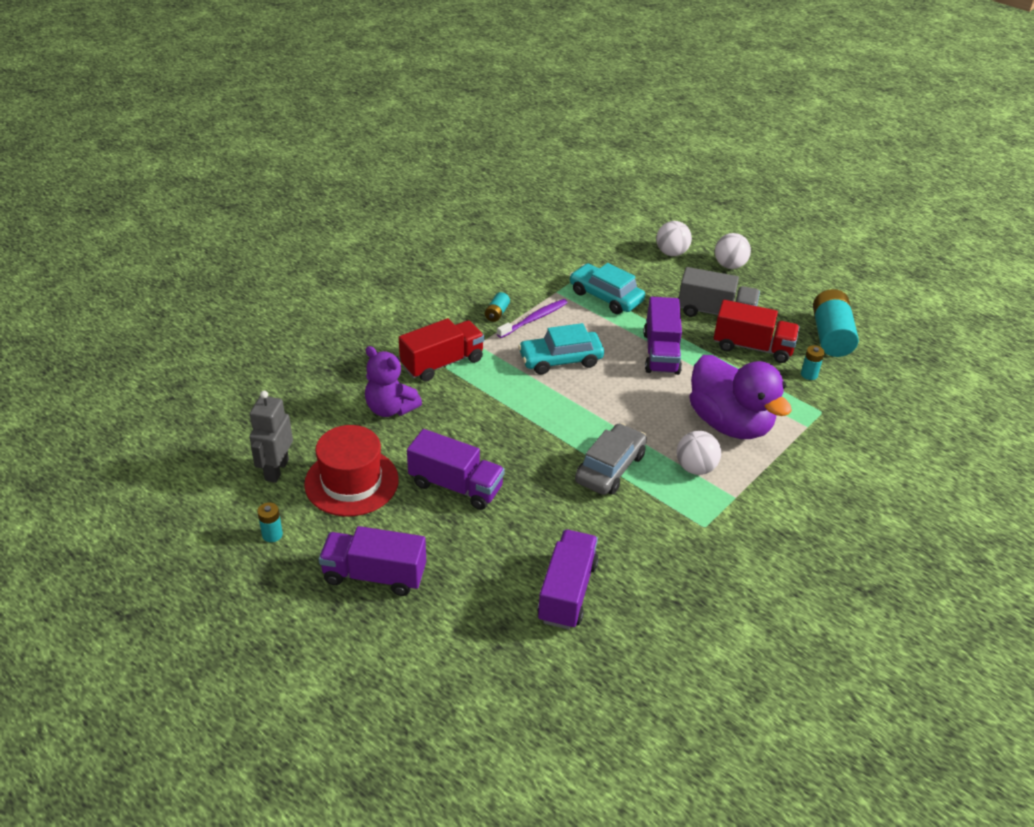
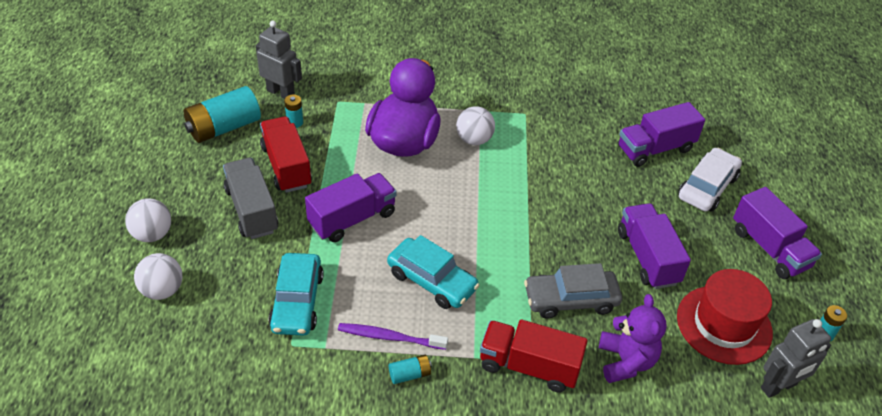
camera: 130 degrees left, 5 degrees up
grey car [575,423,647,495] -> grey car moved to [524,263,622,319]
none -> grey robot [256,21,302,99]
none -> white car [678,148,742,212]

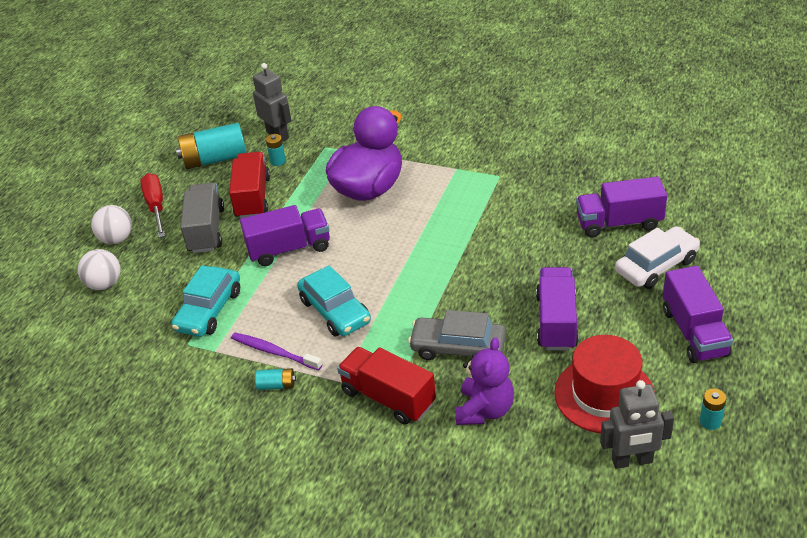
camera: 25 degrees right, 5 degrees down
white ball [456,106,495,145] -> none
none -> red screwdriver [141,173,165,238]

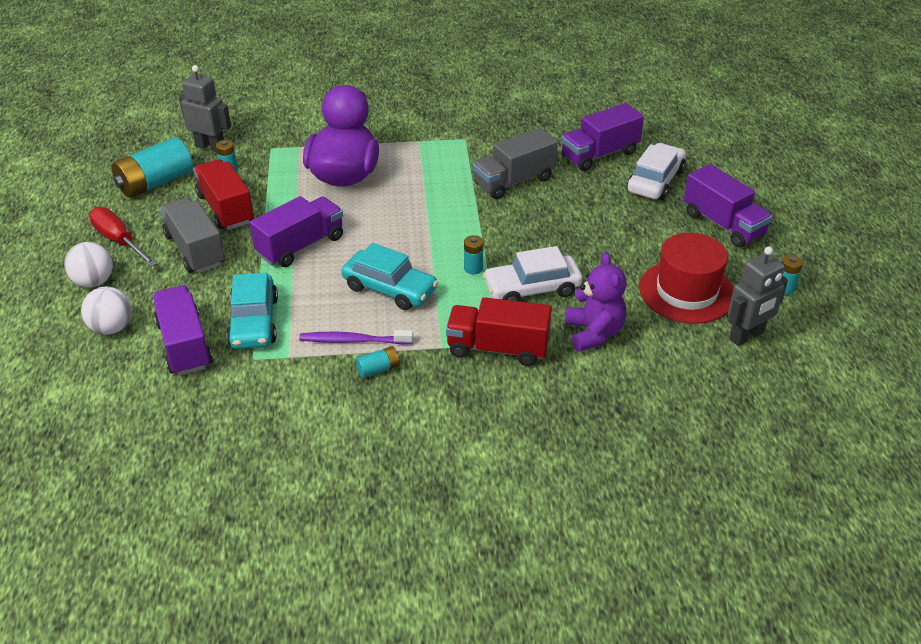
camera: 30 degrees left, 0 degrees up
grey car [408,310,506,360] -> white car [483,246,583,302]
purple truck [536,267,579,350] -> purple truck moved to [153,285,212,376]
none -> turquoise battery [464,235,484,275]
none -> grey truck [472,128,558,199]

